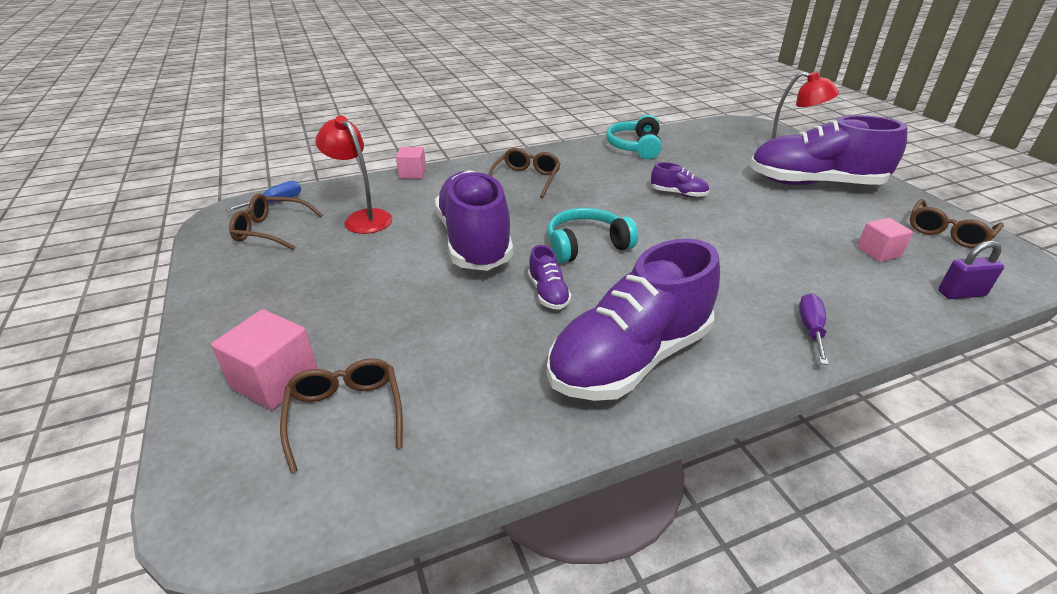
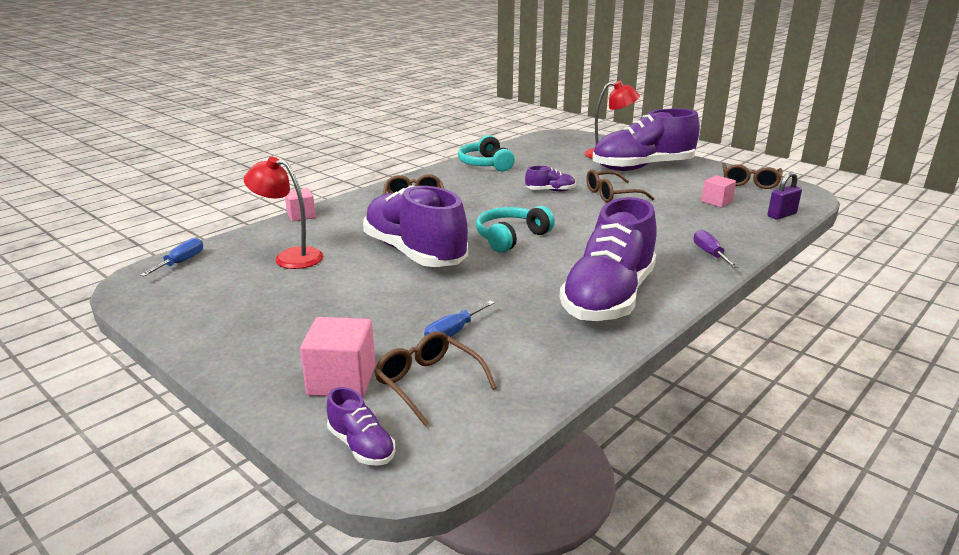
camera: 25 degrees left, 10 degrees down
brown glasses [229,194,323,250] -> brown glasses moved to [586,169,654,203]
purple shoe [528,245,571,310] -> purple shoe moved to [327,387,395,466]
none -> blue screwdriver [424,300,495,337]

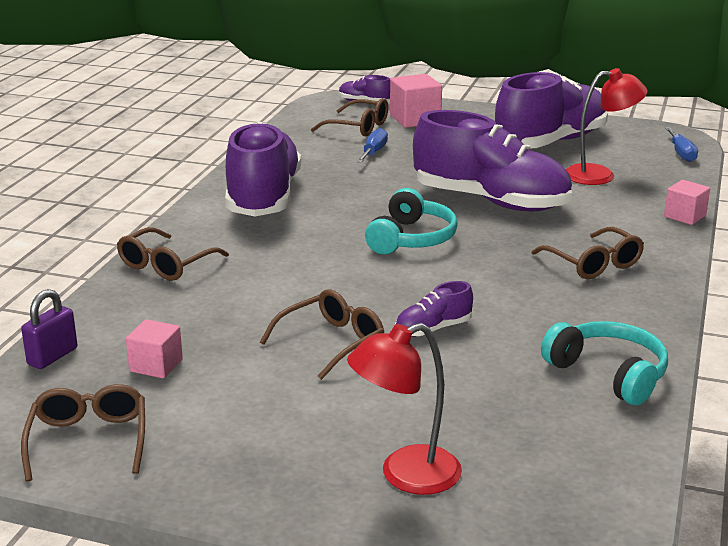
camera: 155 degrees right, 0 degrees up
purple shoe [593,109,700,171] -> purple shoe moved to [495,72,608,148]
purple screwdriver [694,229,738,268] -> brown glasses [117,227,229,281]

